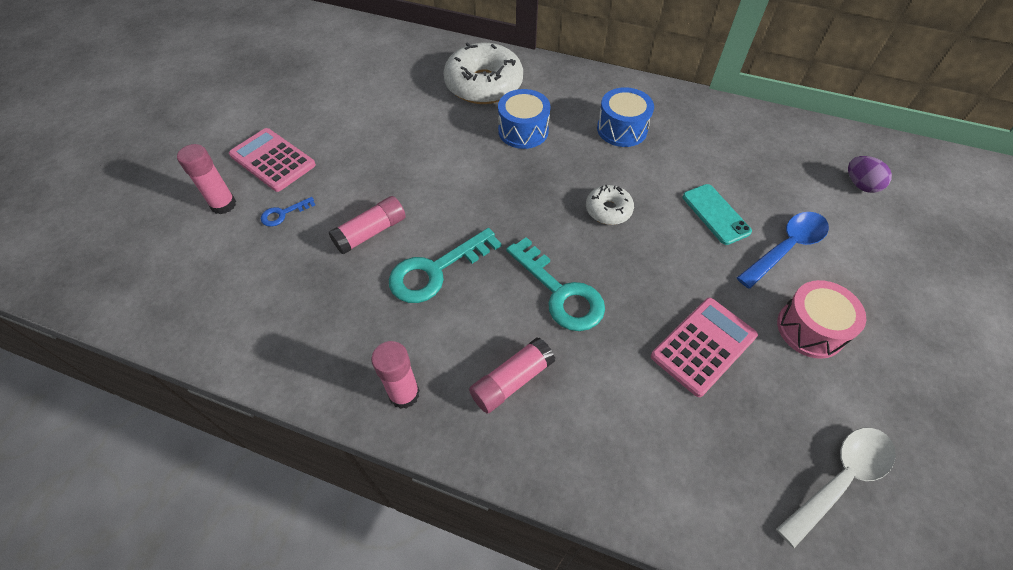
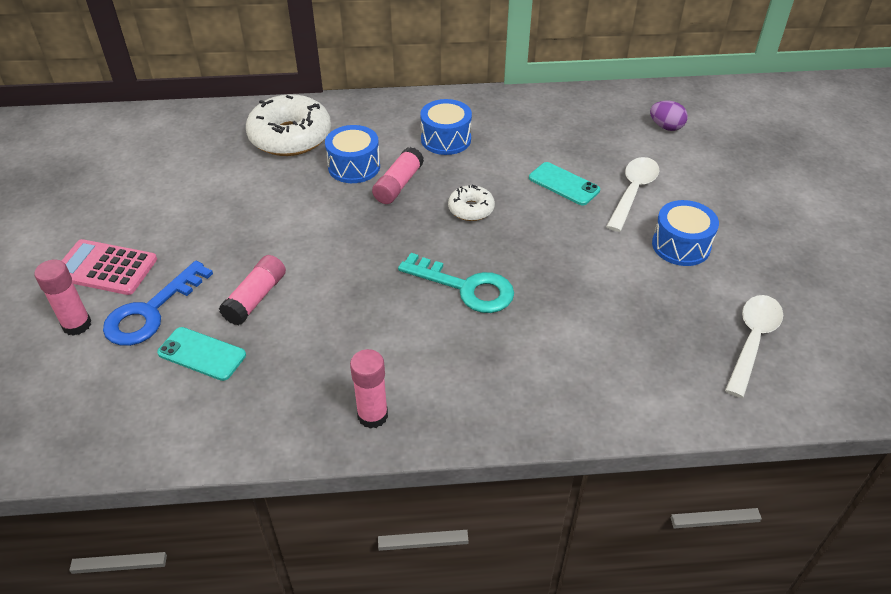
camera: 25 degrees left, 10 degrees down
blue key [261,197,315,227] -> blue key [103,261,213,346], size x2.07
turquoise key [389,228,501,303] -> none
pink glue stick [469,337,555,414] -> pink glue stick moved to [372,147,424,204]
pink calculator [651,298,758,397] -> none
blue spoon [737,212,829,289] -> white spoon [606,157,659,232]
pink drum [777,280,866,359] -> blue drum [652,200,719,266]
none -> turquoise phone [157,327,246,381]

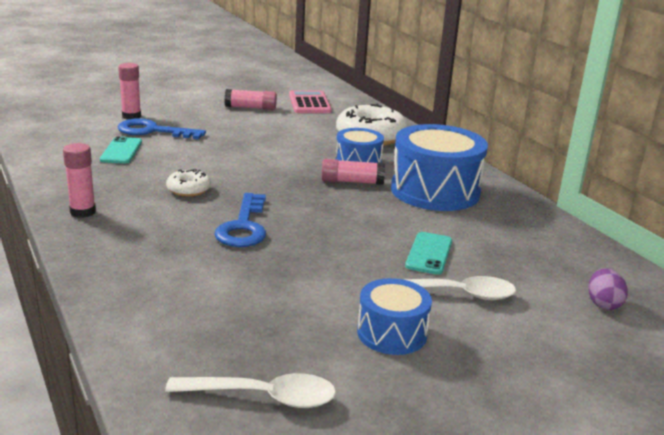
camera: 65 degrees right, 20 degrees down
pink calculator [62,239,157,295] -> pink calculator moved to [289,90,332,113]
pink glue stick [219,255,286,325] -> pink glue stick moved to [225,89,277,110]
turquoise key [398,253,514,313] -> blue key [214,193,266,247]
blue drum [420,99,472,155] -> blue drum [391,124,488,211], size x1.78
white donut [448,185,495,221] -> white donut moved to [166,169,211,197]

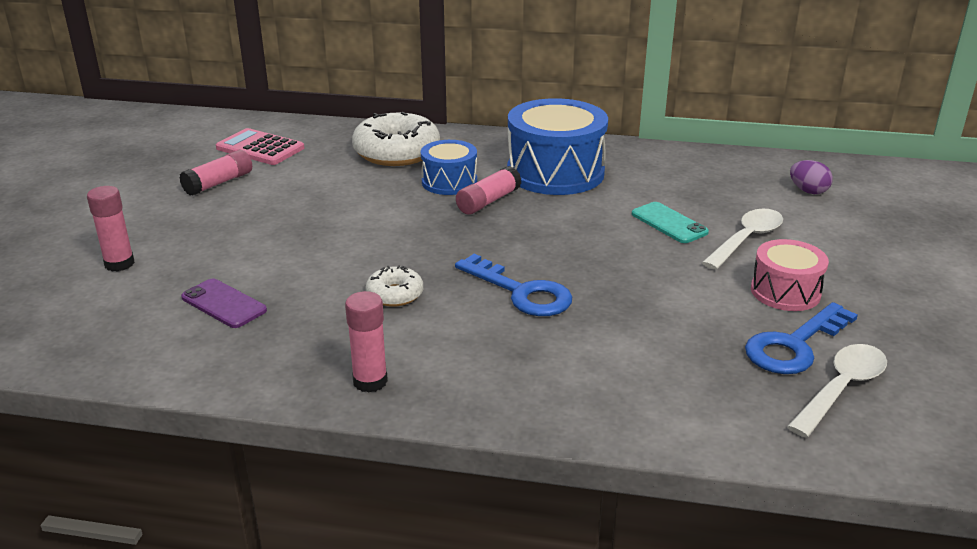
camera: 50 degrees left, 5 degrees up
turquoise phone [100,136,142,163] -> purple phone [181,278,267,328]
blue key [118,118,206,140] -> blue key moved to [745,302,858,374]
blue drum [357,278,432,355] -> pink drum [751,239,829,311]

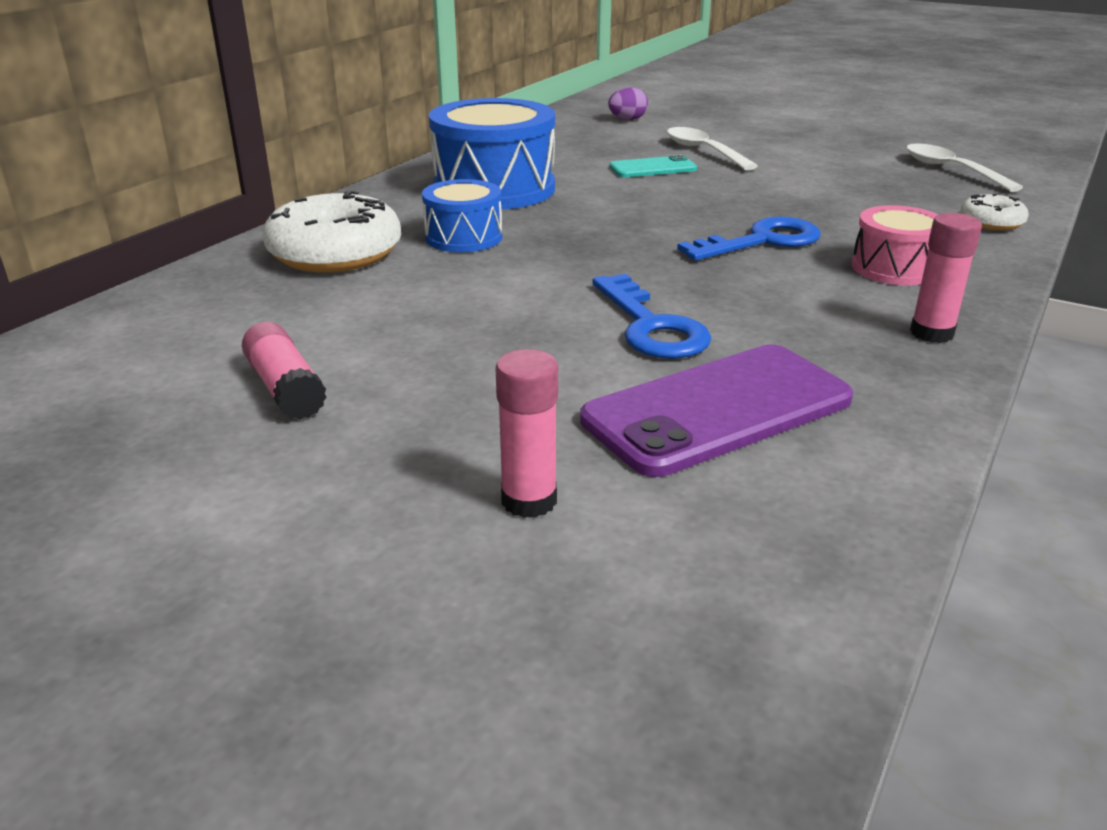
camera: 70 degrees left, 0 degrees up
purple phone [181,278,267,328] -> purple phone [580,345,853,477], size x1.89
pink calculator [216,128,304,165] -> none
white donut [366,266,423,307] -> white donut moved to [960,194,1029,231]
pink glue stick [456,166,521,215] -> none
blue key [745,302,858,374] -> blue key moved to [592,274,712,359]
pink drum [751,239,829,311] -> pink drum moved to [852,205,939,285]

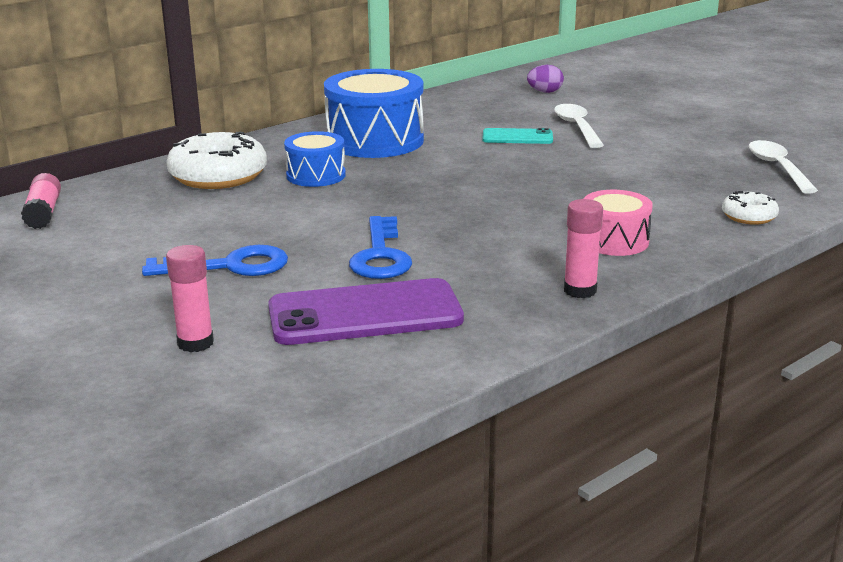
camera: 20 degrees right, 5 degrees down
pink glue stick [242,322,327,420] -> pink glue stick moved to [21,173,61,229]
blue key [677,216,821,261] -> blue key moved to [142,245,288,276]

